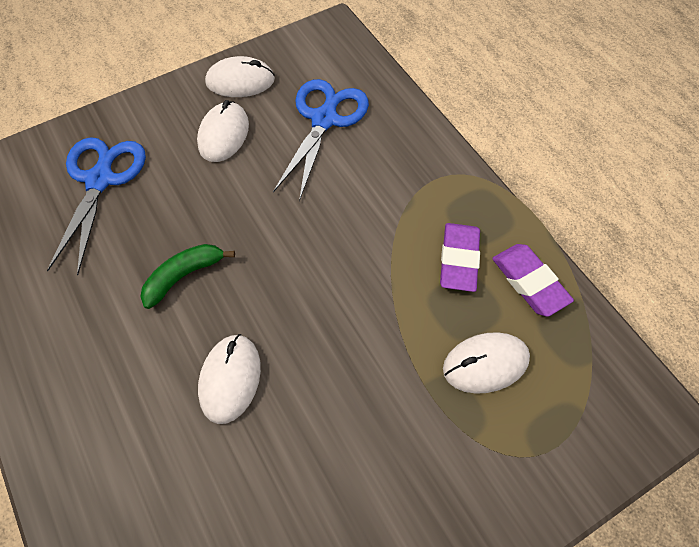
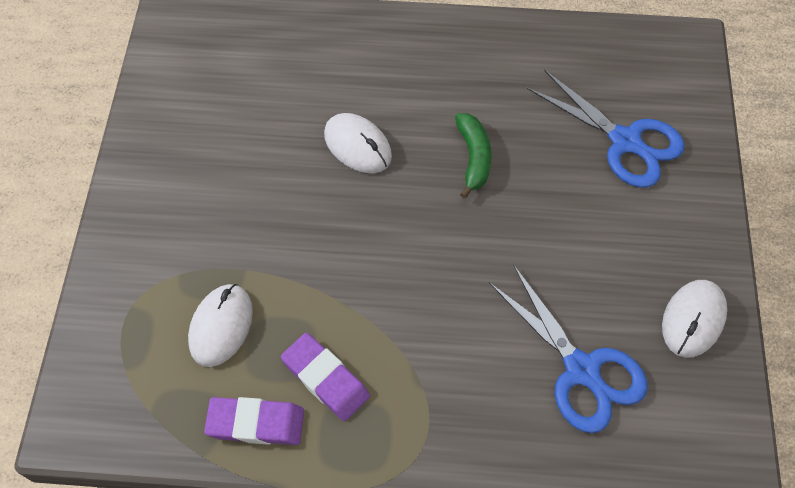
camera: 125 degrees right, 0 degrees up
white mouse [197,100,249,162] -> none

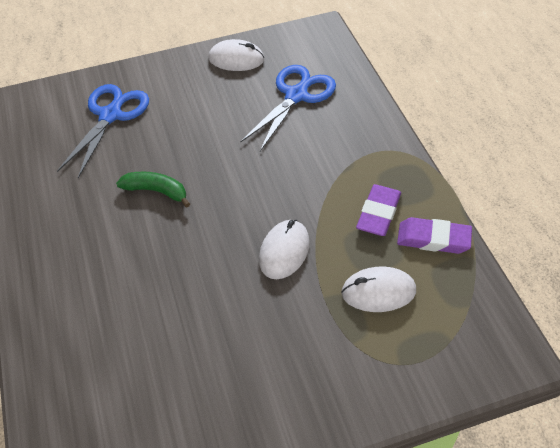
camera: 110 degrees left, 10 degrees down
purple eraser [204,397,304,445] -> purple eraser turned 60 degrees counterclockwise [397,217,472,254]
white mouse [324,113,392,173] -> white mouse moved to [259,220,310,279]
green banana [455,113,492,199] -> green banana turned 45 degrees clockwise [116,172,190,207]

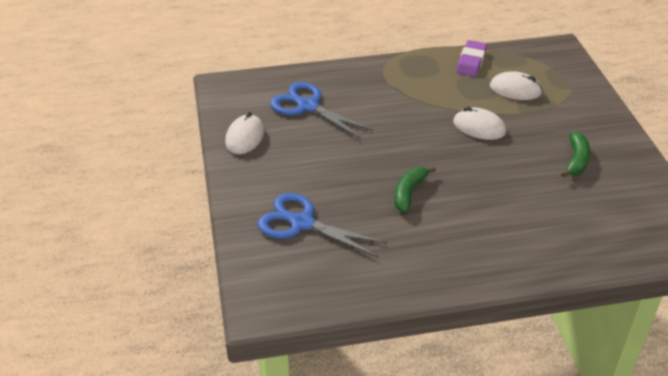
camera: 85 degrees left, 10 degrees down
white mouse [341,267,416,312] -> white mouse turned 75 degrees counterclockwise [490,71,543,100]
purple eraser [356,184,401,236] -> none
none -> green banana [561,132,590,178]

